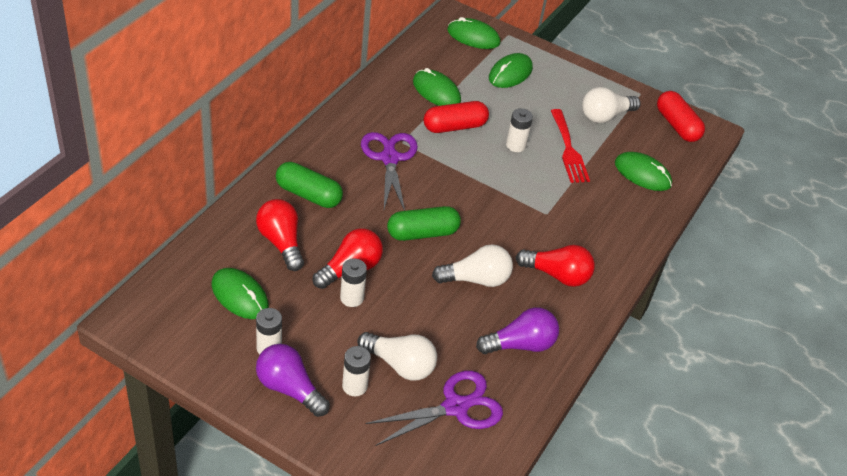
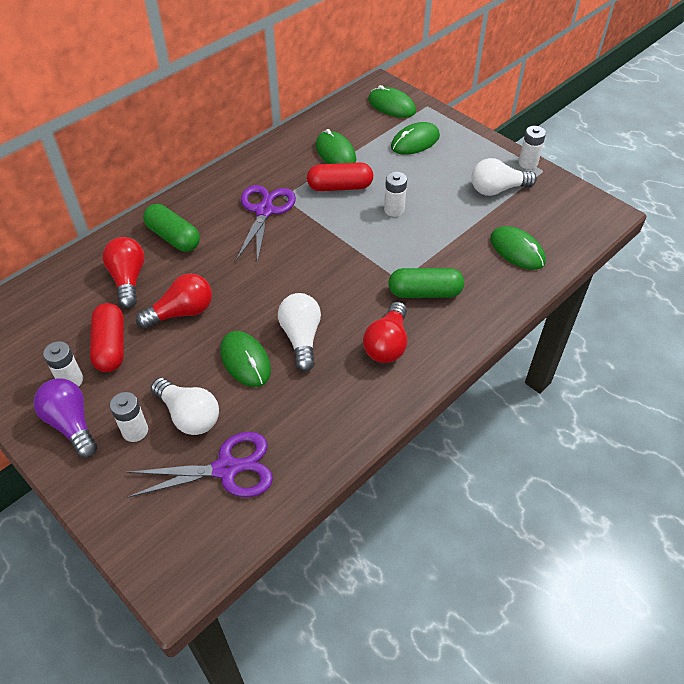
camera: 20 degrees right, 5 degrees up
green mouse [212,268,269,319] -> green mouse moved to [220,331,271,387]
white battery [340,258,367,307] -> white battery moved to [519,126,546,169]
green capsule [387,206,461,241] -> green capsule moved to [388,268,464,298]
white light bulb [432,244,513,287] -> white light bulb turned 105 degrees counterclockwise [278,293,321,371]
purple light bulb [476,307,559,354] -> none
red light bulb [516,245,595,287] -> red light bulb turned 75 degrees clockwise [363,302,407,363]
red fork [551,109,590,183] -> none
red capsule [657,91,705,142] -> red capsule moved to [90,303,124,372]

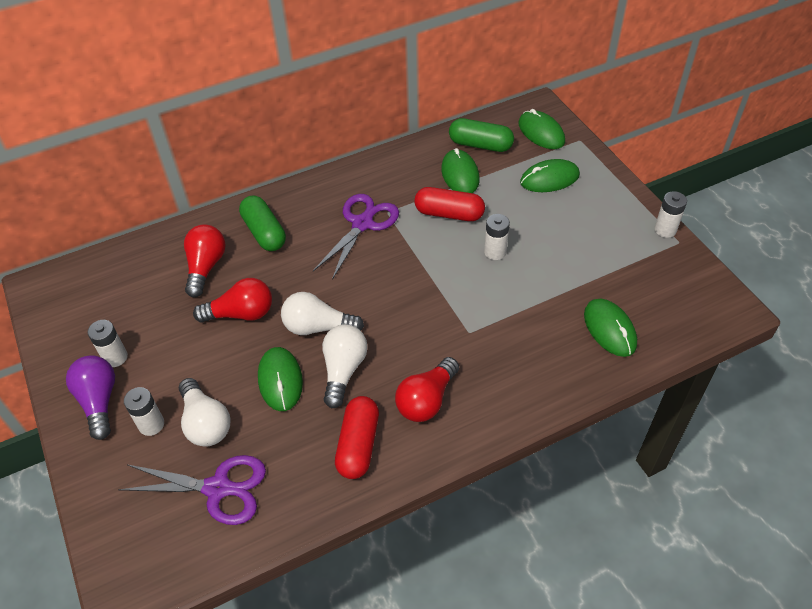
camera: 20 degrees right, 0 degrees up
red capsule [90,303,124,372] -> red capsule moved to [335,396,379,479]
green capsule [388,268,464,298] -> green capsule moved to [449,118,514,152]
white light bulb [472,158,537,196] -> white light bulb moved to [281,292,364,335]

